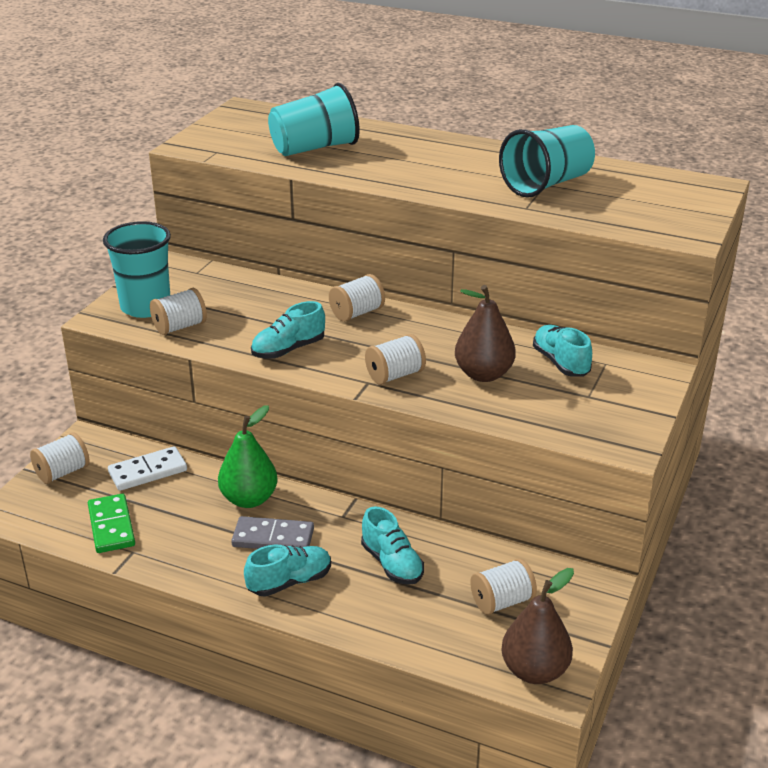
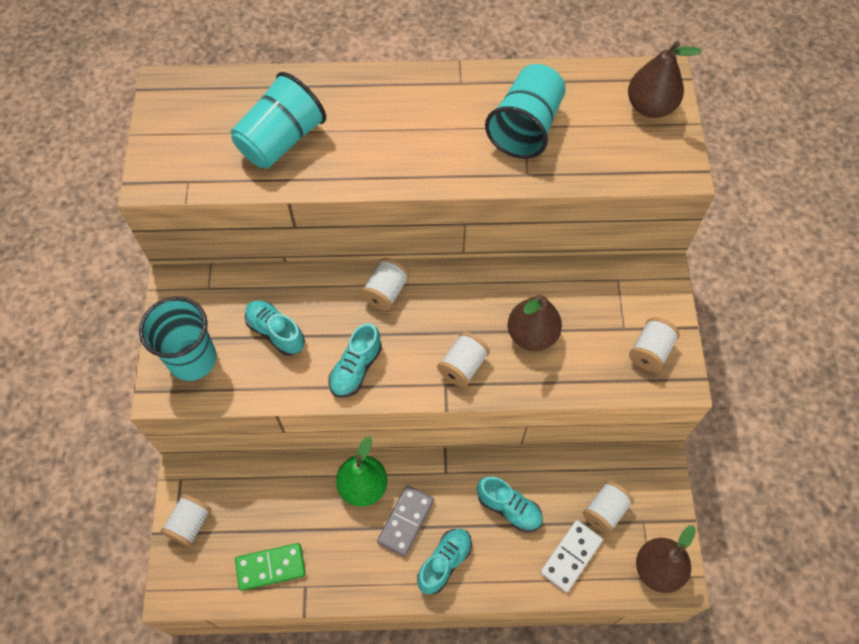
camera: 25 degrees left, 30 degrees up
green domino [88,494,135,553] -> green domino turned 60 degrees counterclockwise [235,543,306,591]
white domino [108,446,187,491] -> white domino moved to [540,520,603,592]
white spool [150,288,207,335] -> white spool moved to [629,317,680,372]
grey domino [231,516,314,549] -> grey domino turned 45 degrees counterclockwise [377,485,434,557]
turquoise shoe [533,325,592,377] -> turquoise shoe moved to [245,300,305,356]
none -> brown pear [628,41,702,118]

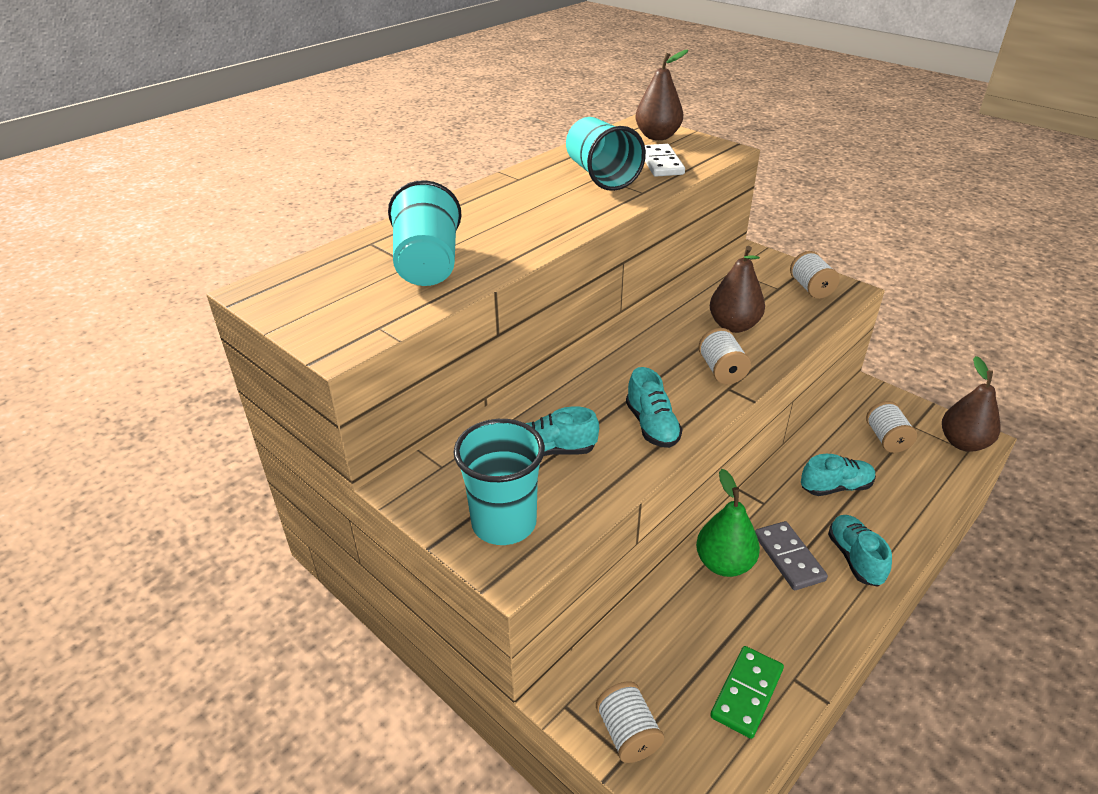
camera: 45 degrees left, 25 degrees down
white spool [361,258,410,311] -> none
white domino [540,520,603,592] -> white domino moved to [645,144,685,177]

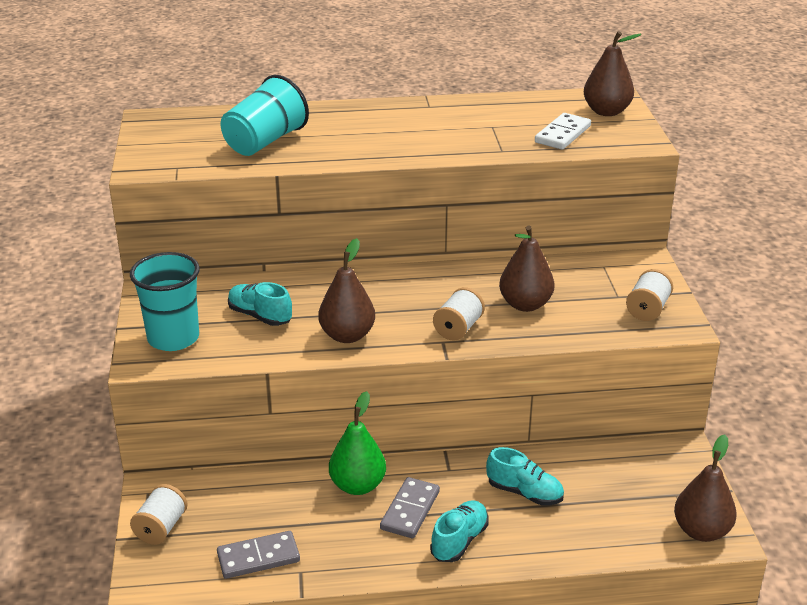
camera: 40 degrees right, 5 degrees down
turquoise cup [566,117,646,191] -> none
turquoise shoe [626,367,683,448] -> brown pear [318,238,375,343]
green domino [710,646,784,739] -> grey domino [217,531,300,579]
white spool [866,401,917,453] -> none

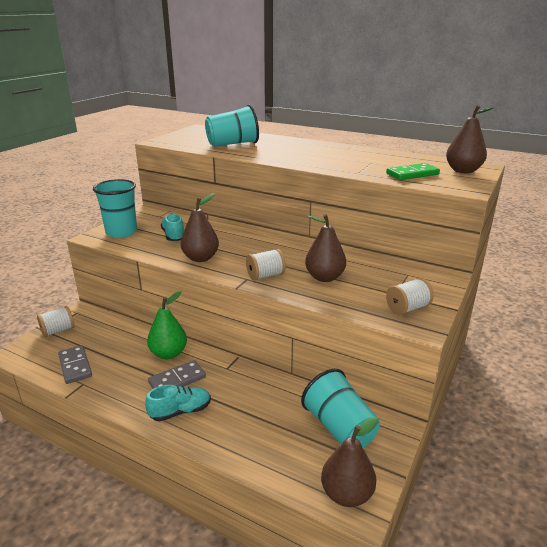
camera: 35 degrees right, 5 degrees down
grey domino [217,531,300,579] -> grey domino turned 45 degrees clockwise [58,345,92,384]
turquoise shoe [486,447,564,505] -> none
white domino [535,113,591,150] -> green domino [386,163,440,180]
none -> turquoise cup [301,369,380,448]

